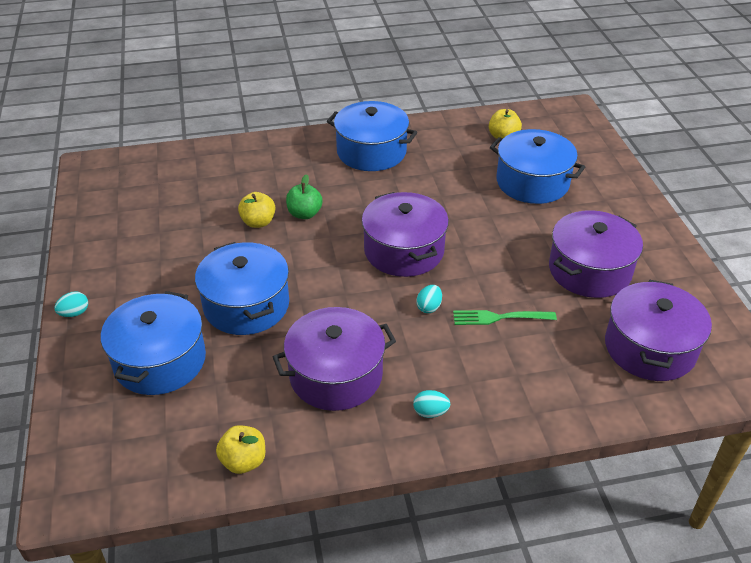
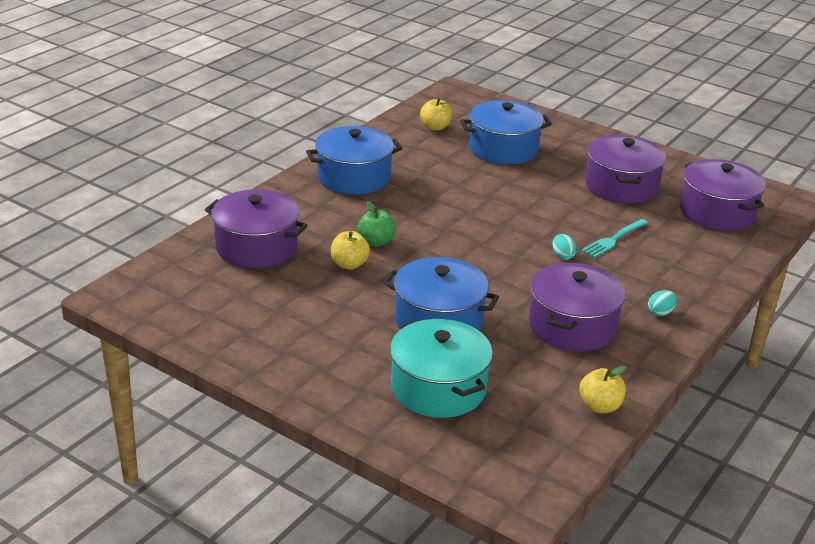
camera: 45 degrees left, 10 degrees down
turquoise egg [54,291,88,317] -> none
blue pot [101,291,206,395] -> turquoise pot [390,319,493,418]
purple pot [362,192,449,277] -> purple pot moved to [205,189,308,268]
green fork [453,310,557,325] -> turquoise fork [581,219,648,258]

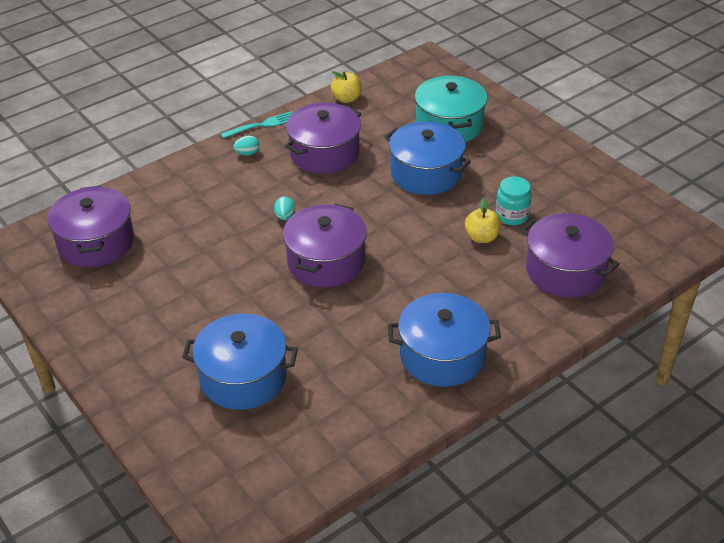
camera: 160 degrees left, 10 degrees up
green apple [357,201,396,247] -> none
yellow apple [420,98,452,131] -> none
turquoise fork [581,219,648,258] -> turquoise fork moved to [220,111,293,139]
purple pot [585,135,666,203] -> purple pot moved to [283,204,367,287]
none -> turquoise jar [496,177,532,225]

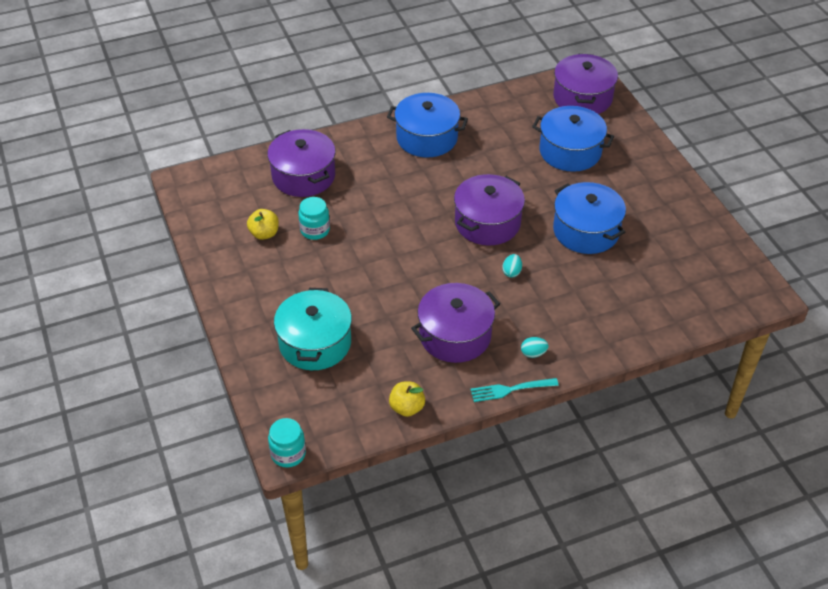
camera: 165 degrees left, 5 degrees up
purple pot [47,186,134,267] -> purple pot moved to [553,54,618,114]
blue pot [385,121,471,195] -> blue pot moved to [553,182,626,254]
yellow apple [465,198,501,243] -> yellow apple moved to [247,209,279,240]
none -> turquoise jar [268,418,306,468]

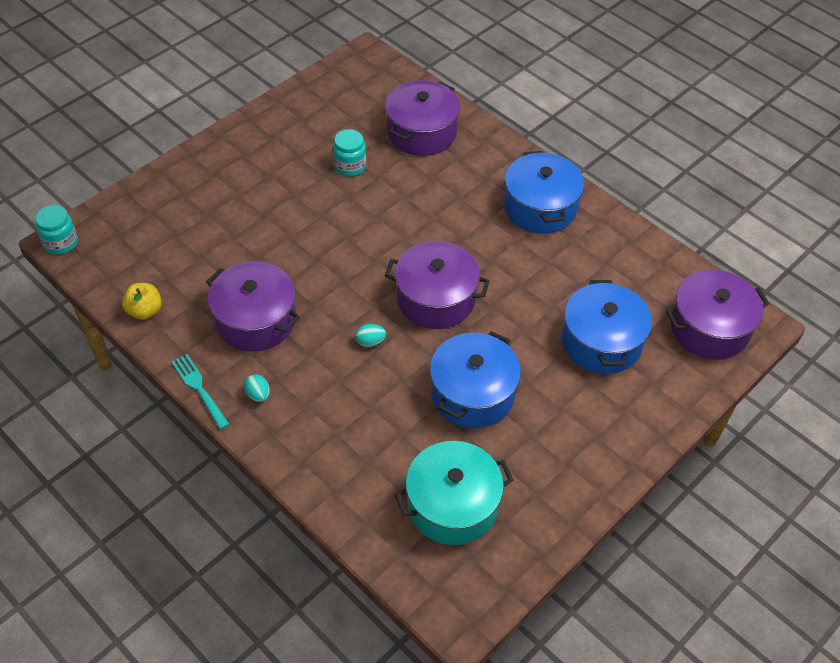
camera: 65 degrees right, 5 degrees up
yellow apple [247,209,279,240] -> none
turquoise pot [274,288,352,370] -> turquoise pot moved to [395,441,513,545]

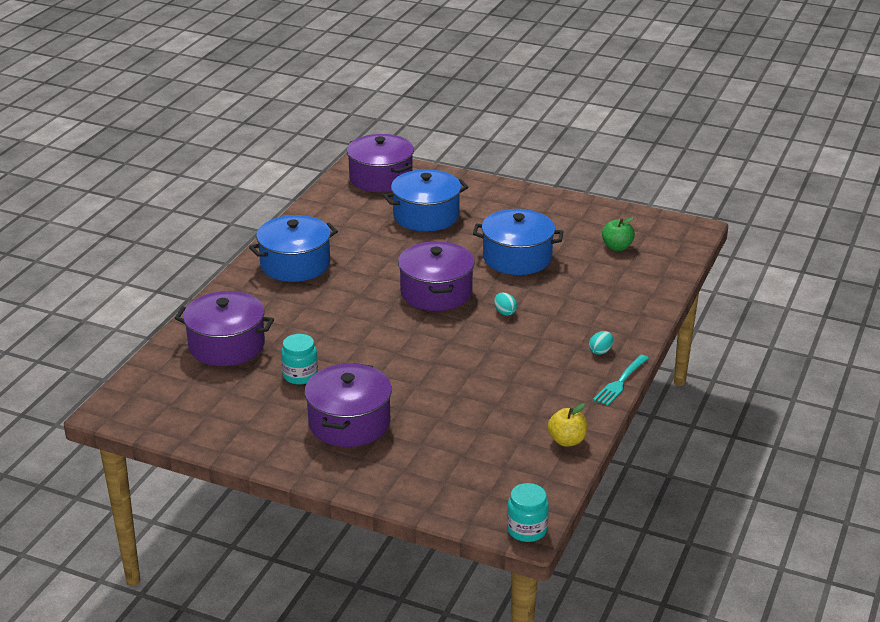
camera: 110 degrees left, 20 degrees down
purple pot [206,261,300,352] -> purple pot moved to [304,363,392,447]
turquoise pot [395,441,513,545] -> green apple [602,217,635,251]

